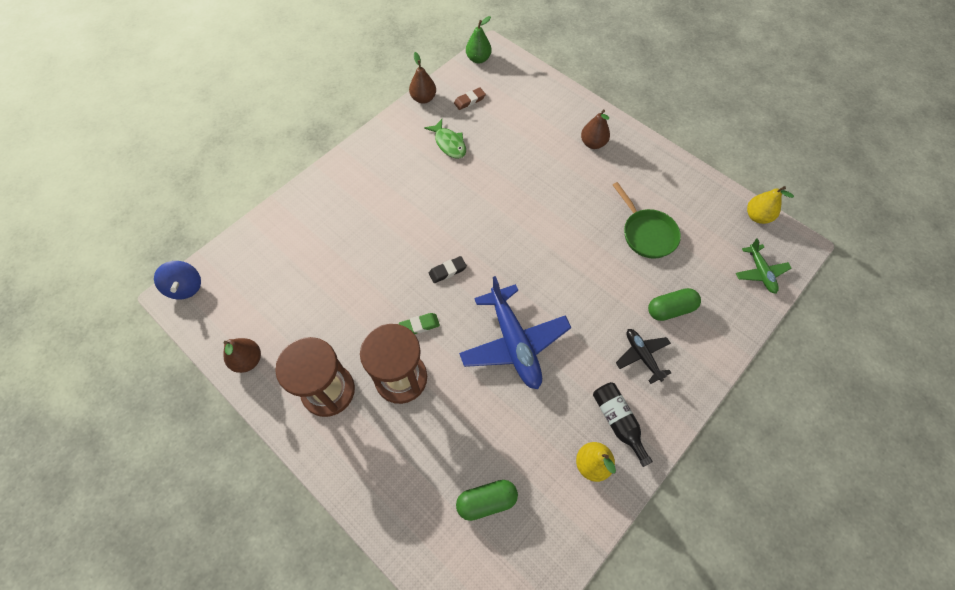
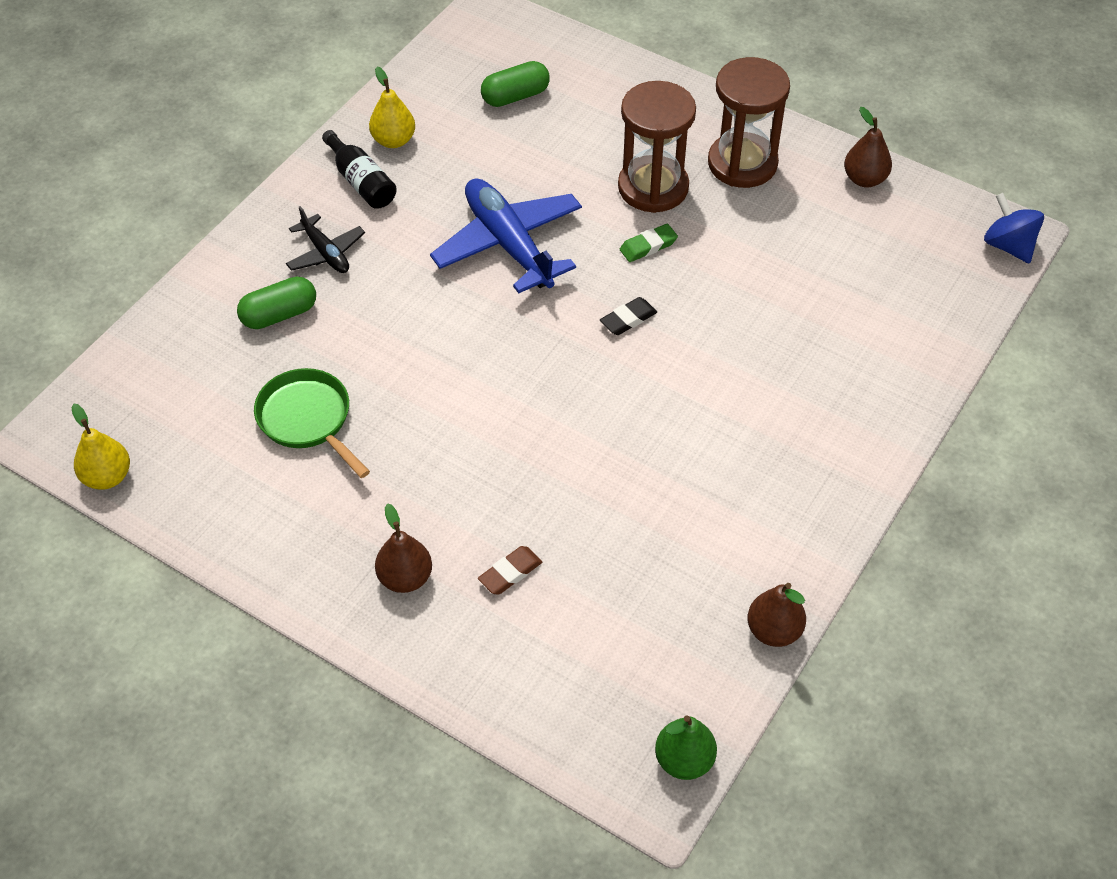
camera: 170 degrees right, 10 degrees down
green fish [424,119,466,159] -> none
brown eraser [454,87,486,110] -> brown eraser moved to [478,546,542,594]
green plane [736,238,791,294] -> none

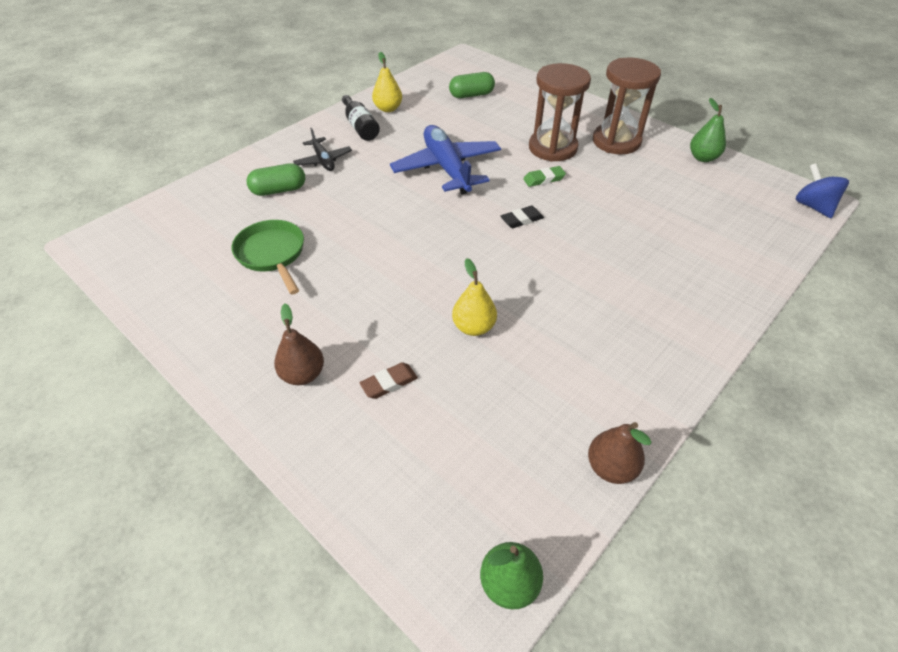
camera: 10 degrees right, 5 degrees down
yellow pear [71,404,130,490] -> yellow pear moved to [452,258,497,336]
brown pear [844,107,892,187] -> green pear [690,98,726,162]

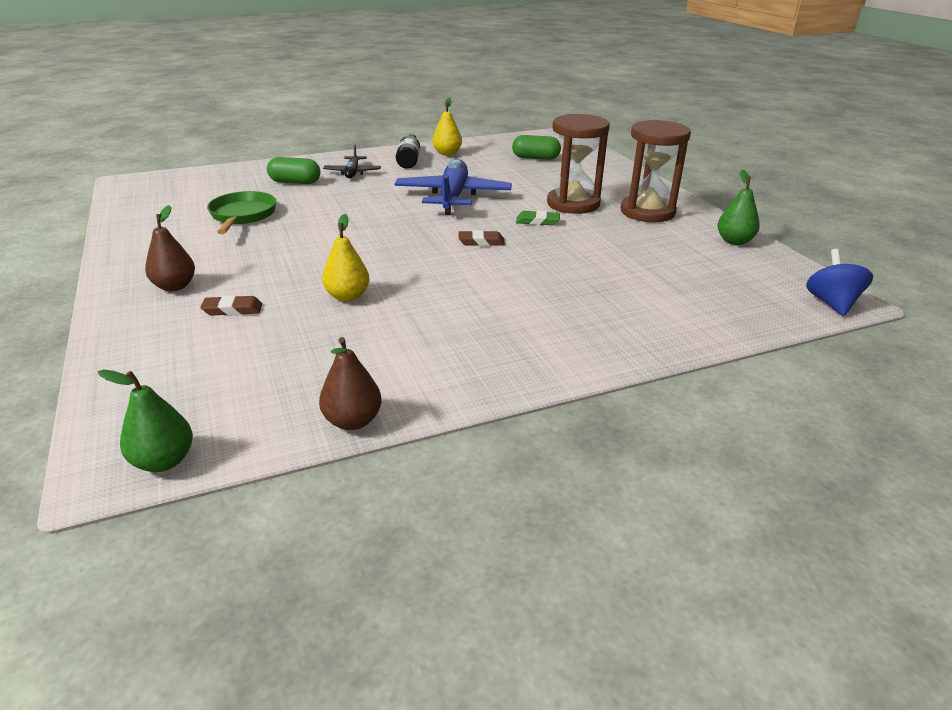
camera: 25 degrees right, 15 degrees down
black eraser [500,206,544,228] -> brown eraser [458,230,505,246]

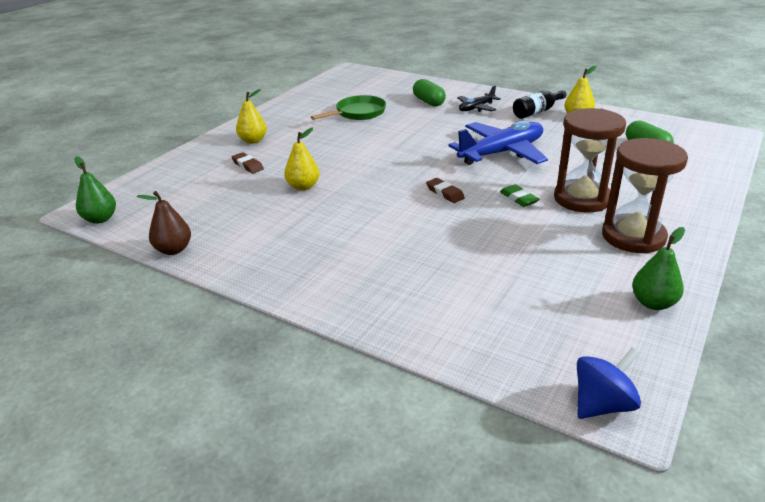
camera: 55 degrees right, 0 degrees up
brown pear [145,205,195,291] -> yellow pear [236,89,267,144]

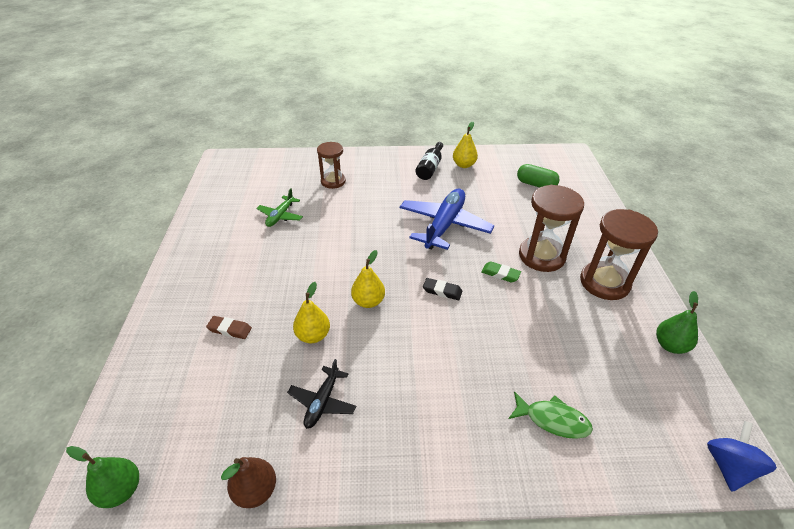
camera: 35 degrees left, 10 degrees up
yellow pear [236,89,267,144] -> yellow pear moved to [351,250,385,308]
green pan [311,95,386,120] -> green plane [256,188,303,227]
green capsule [413,79,446,107] -> brown hourglass [317,142,346,189]
brown eraser [426,178,465,203] -> black eraser [423,278,462,300]
black plane [457,86,501,112] -> black plane moved to [287,359,356,429]
none -> green fish [509,391,593,439]

